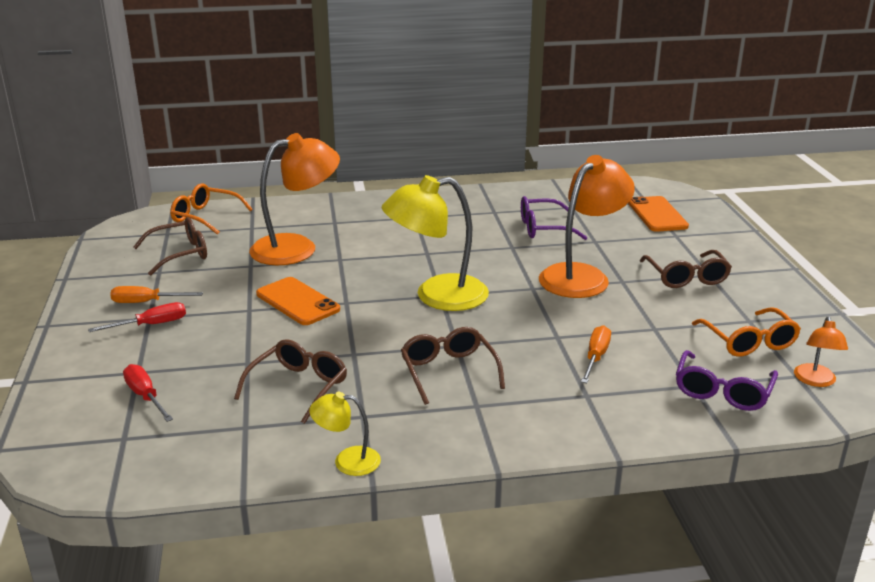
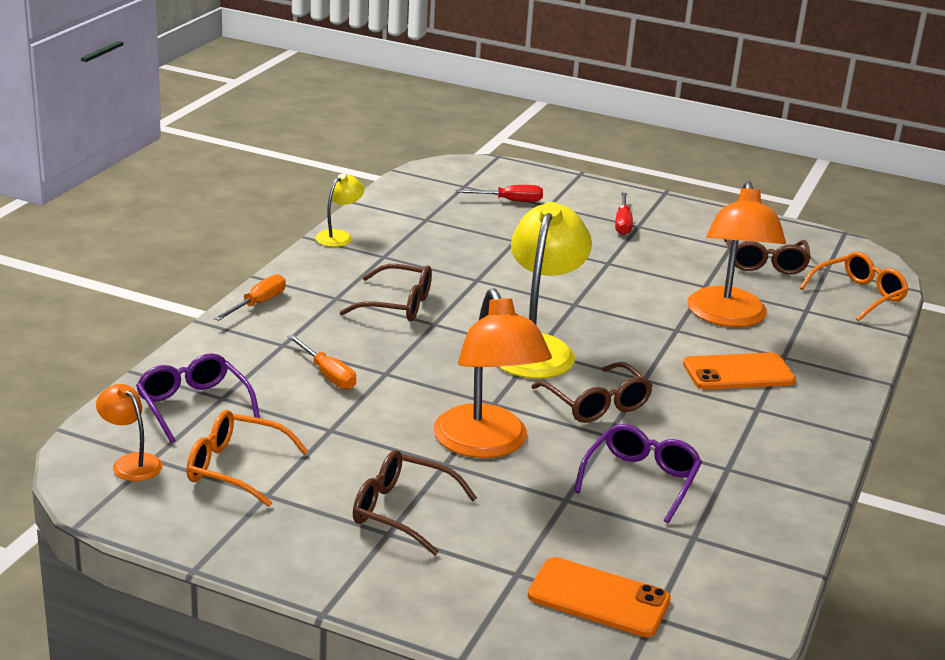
camera: 120 degrees right, 0 degrees up
orange screwdriver [110,286,203,303] -> orange screwdriver moved to [214,274,286,321]
brown glasses [234,339,347,424] -> brown glasses moved to [531,362,653,423]
orange phone [256,277,340,325] -> orange phone moved to [683,353,796,390]

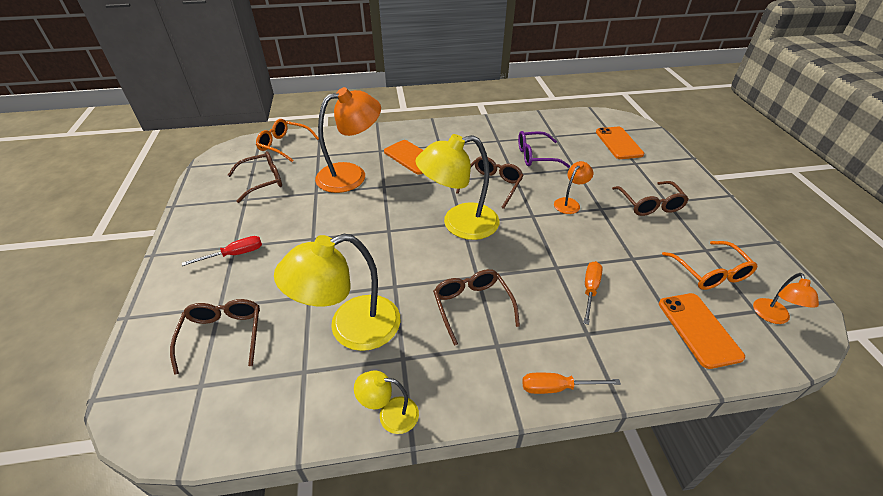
camera: 120 degrees left, 15 degrees up
purple glasses [136,353,260,443] -> orange phone [659,293,745,369]
orange lamp [433,288,552,458] -> orange lamp [554,161,593,214], size x0.49
red screwdriver [456,185,543,202] -> brown glasses [170,299,260,375]
none -> yellow lamp [274,234,400,351]

